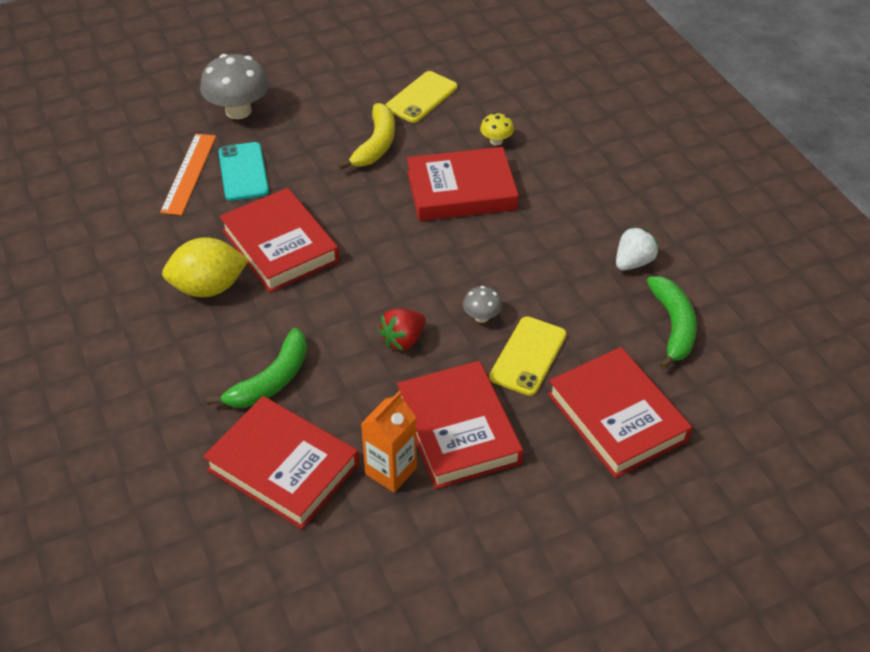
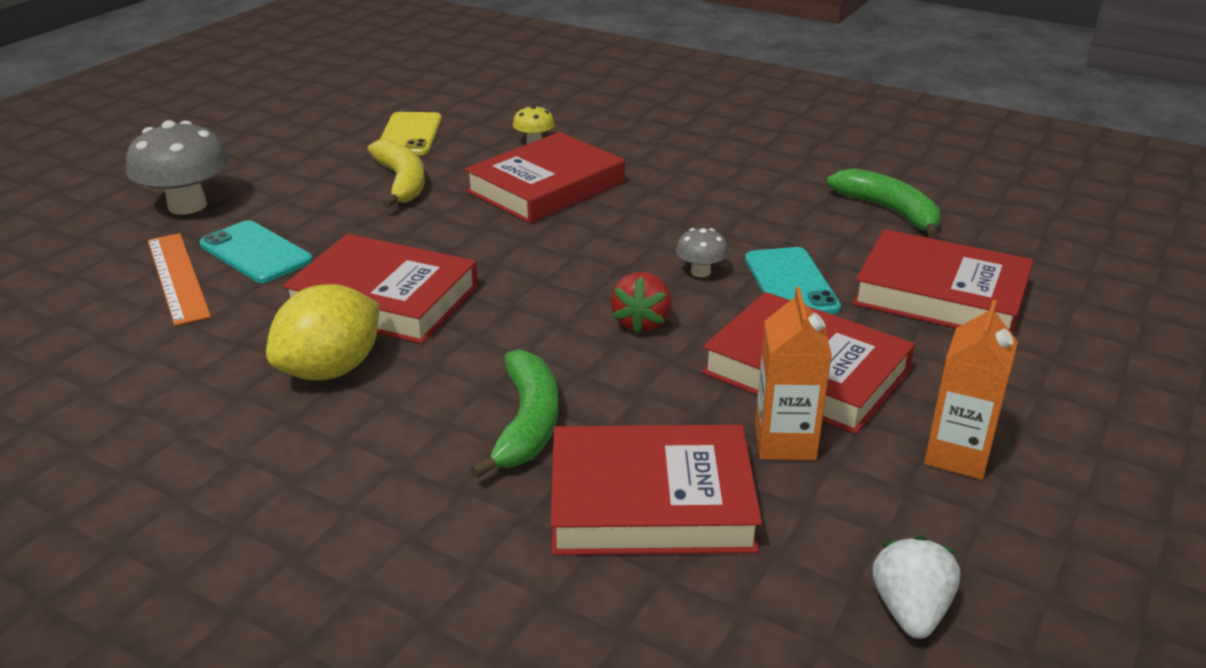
camera: 35 degrees left, 15 degrees down
yellow phone [489,316,567,396] -> turquoise phone [745,247,841,314]
white strawberry [616,226,658,270] -> white strawberry moved to [873,535,960,639]
none -> orange carton [924,300,1018,480]

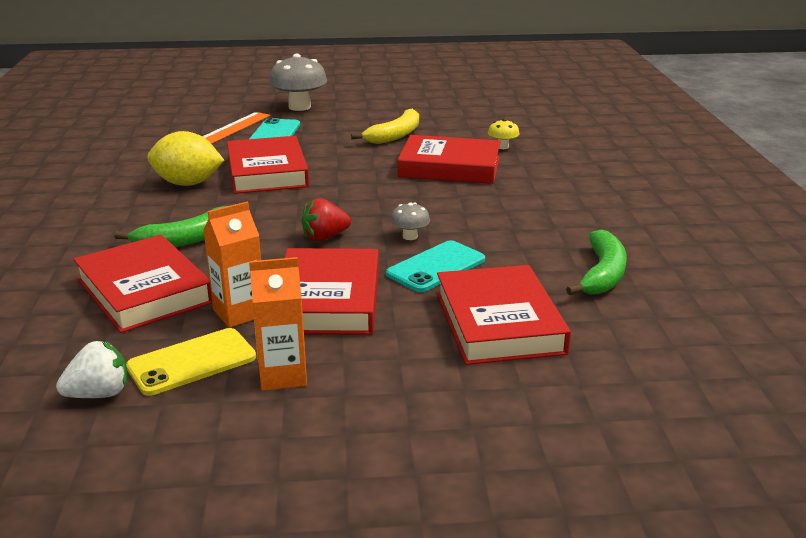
camera: 55 degrees right, 5 degrees down
yellow phone [380,112,442,155] -> yellow phone moved to [126,328,256,396]

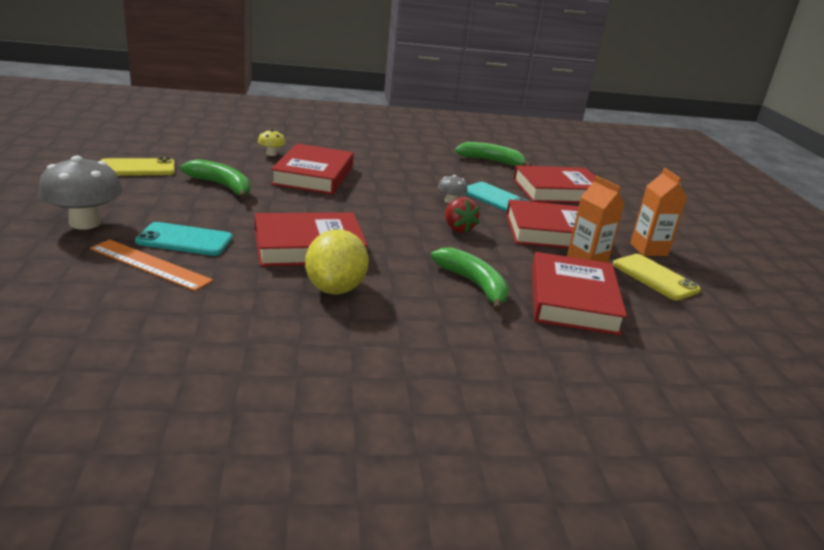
camera: 95 degrees left, 0 degrees up
white strawberry [56,341,128,398] -> none
red book [73,235,212,333] -> red book turned 45 degrees counterclockwise [532,252,627,336]
yellow banana [351,109,419,144] -> green banana [181,159,250,199]
none -> yellow phone [100,157,175,176]

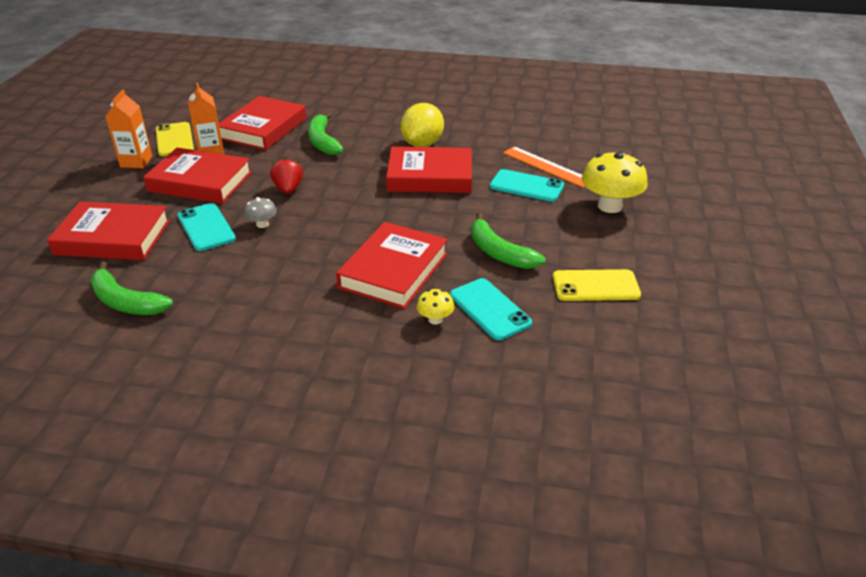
camera: 160 degrees left, 10 degrees up
grey mushroom [38,156,123,230] -> yellow mushroom [582,151,648,213]
none -> turquoise phone [450,278,532,340]

